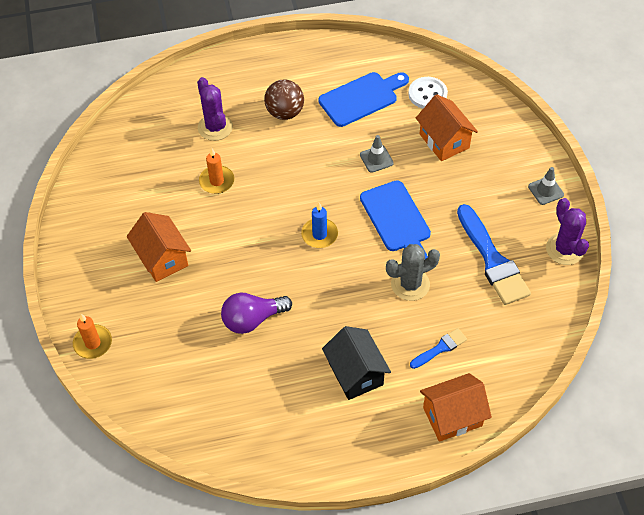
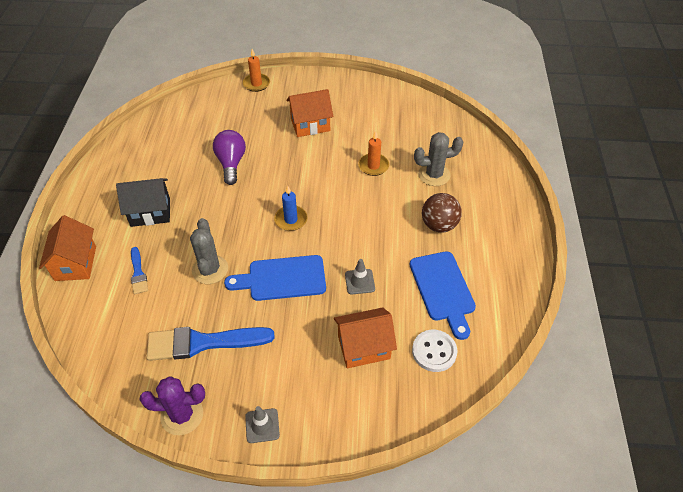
camera: 105 degrees right, 5 degrees down
purple cactus [197,77,233,141] -> grey cactus [414,132,463,186]

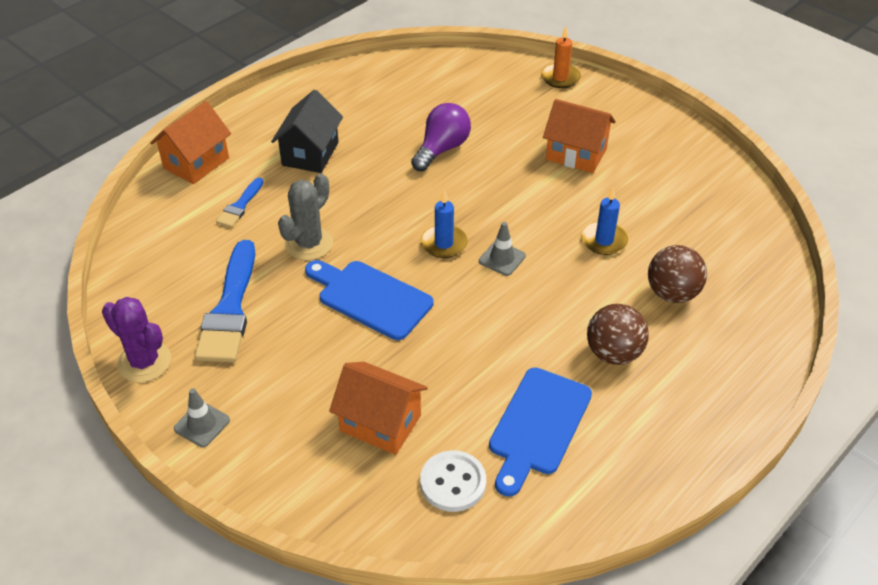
camera: 40 degrees right, 5 degrees down
black house [116,178,170,227] -> black house turned 75 degrees clockwise [271,90,343,173]
blue brush [147,327,275,361] -> blue brush turned 120 degrees counterclockwise [195,240,255,362]
grey traffic cone [345,259,375,294] -> grey traffic cone moved to [479,222,526,276]
orange candle [358,131,389,176] -> blue candle [581,188,628,255]
grey cactus [414,132,463,186] -> brown ball [648,245,707,303]

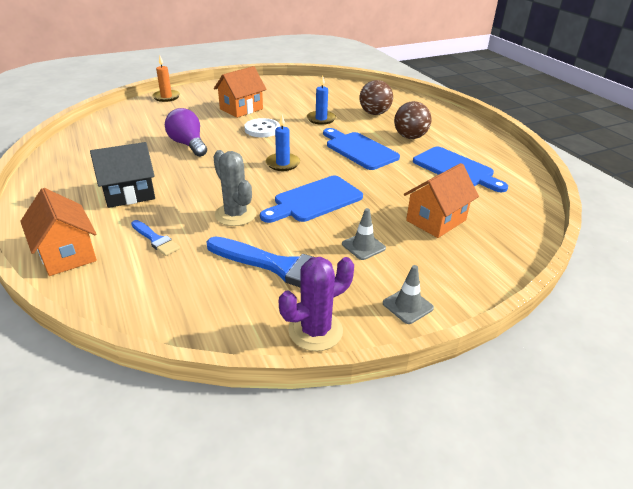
camera: 70 degrees left, 10 degrees down
black house [271,90,343,173] -> black house turned 60 degrees counterclockwise [90,142,155,208]
white button [420,450,486,512] -> white button moved to [244,118,280,137]
grey traffic cone [479,222,526,276] -> grey traffic cone moved to [342,208,386,260]
none -> blue cutting board [323,128,400,170]

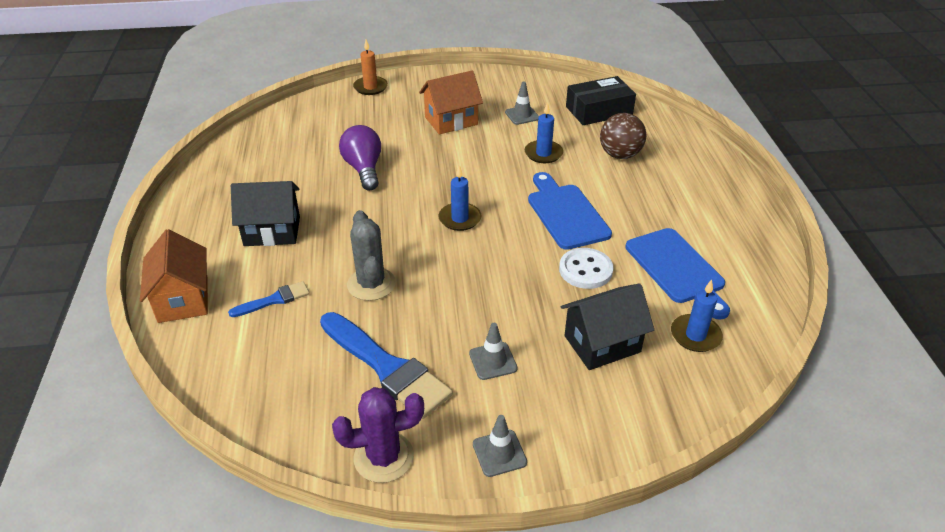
camera: 20 degrees right, 5 degrees up
blue brush [131,220,180,256] -> blue brush turned 90 degrees counterclockwise [228,281,310,317]
white button [244,118,280,137] -> white button moved to [559,248,613,289]
blue cutting board [260,176,363,223] -> none
brown ball [394,101,432,139] -> none
orange house [404,163,479,238] -> black house [561,283,654,370]
none -> grey traffic cone [505,82,539,125]
none -> black box [566,76,636,125]
none -> blue candle [671,280,723,352]

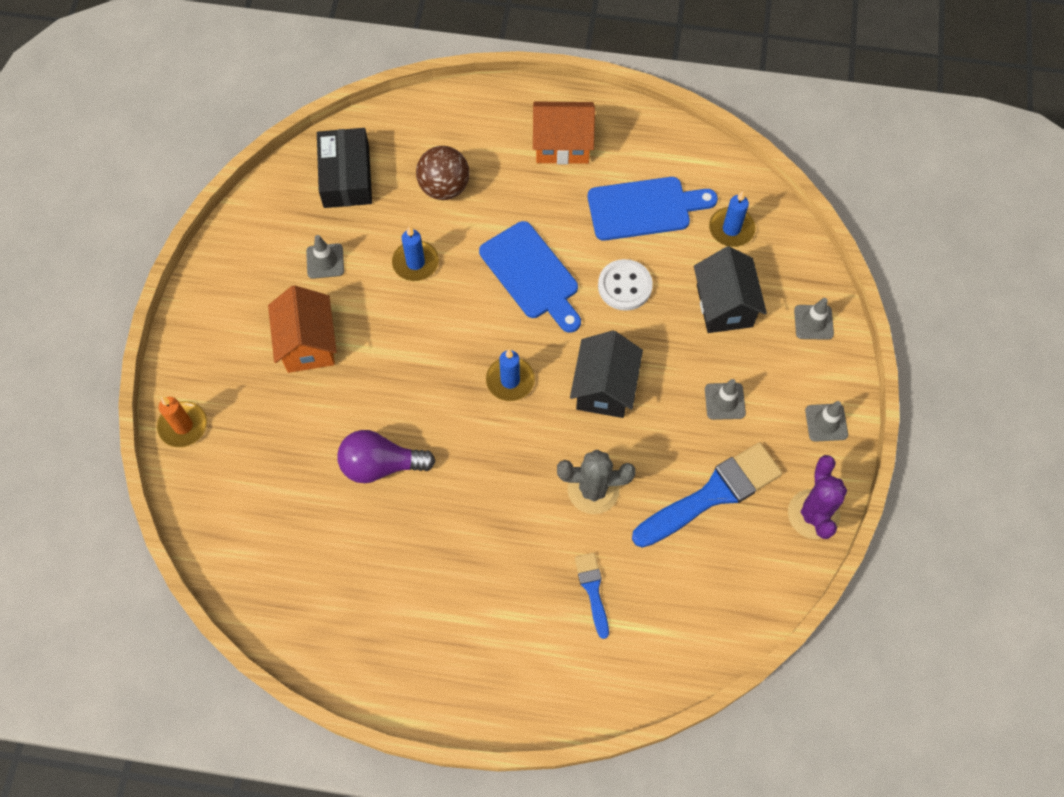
camera: 75 degrees left, 25 degrees up
orange house [140,229,208,323] -> orange house moved to [533,102,595,164]
black house [231,181,300,246] -> black house moved to [570,331,643,418]
blue cutting board [528,172,612,250] -> blue cutting board turned 120 degrees counterclockwise [479,221,581,333]
none -> grey traffic cone [794,298,834,340]

